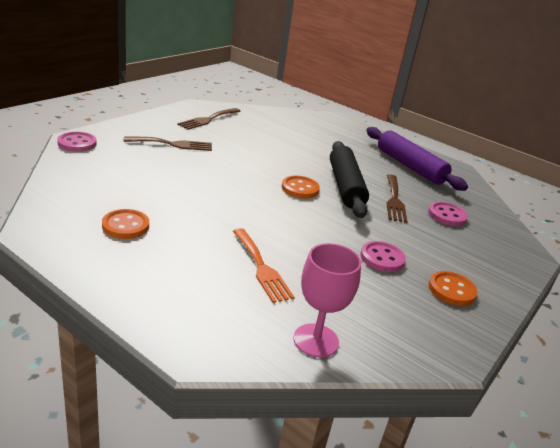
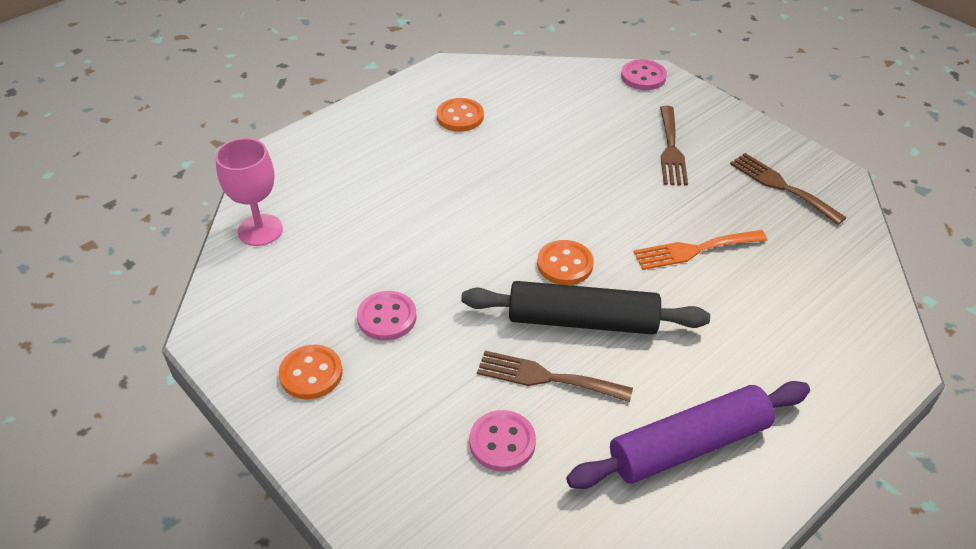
camera: 105 degrees right, 15 degrees up
orange fork [233,228,295,303] -> orange fork moved to [634,230,767,270]

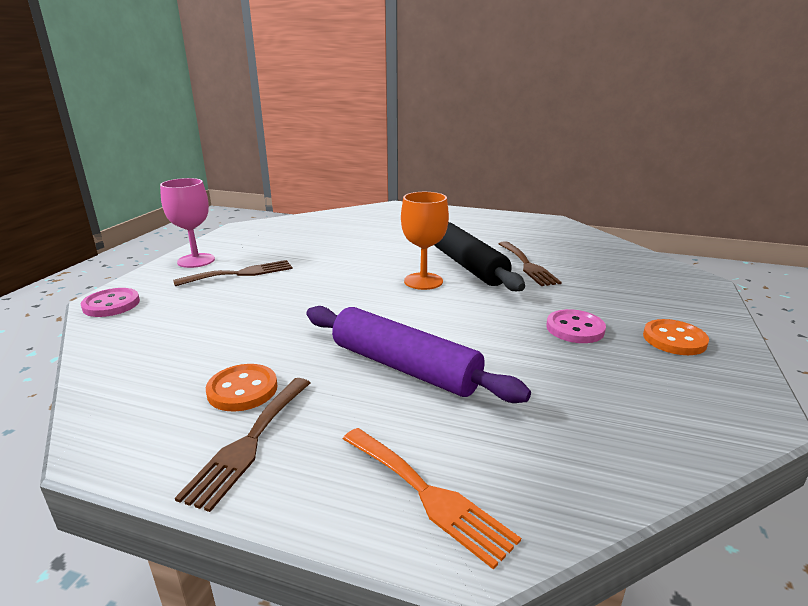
camera: 120 degrees left, 20 degrees down
pink goblet [215,138,283,246] -> pink goblet moved to [160,178,215,268]
pink button [469,410,536,471] -> none
orange button [537,240,594,285] -> orange goblet [401,192,449,290]
purple rolling pin [566,381,810,489] -> purple rolling pin moved to [306,306,531,403]
orange fork [634,230,767,270] -> orange fork moved to [343,428,521,570]
brown fork [730,153,846,225] -> brown fork moved to [175,378,310,512]

